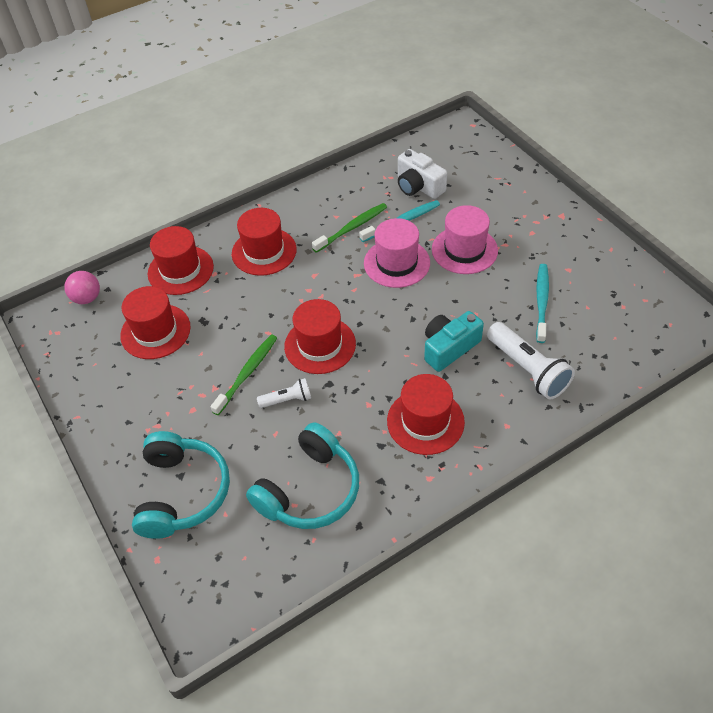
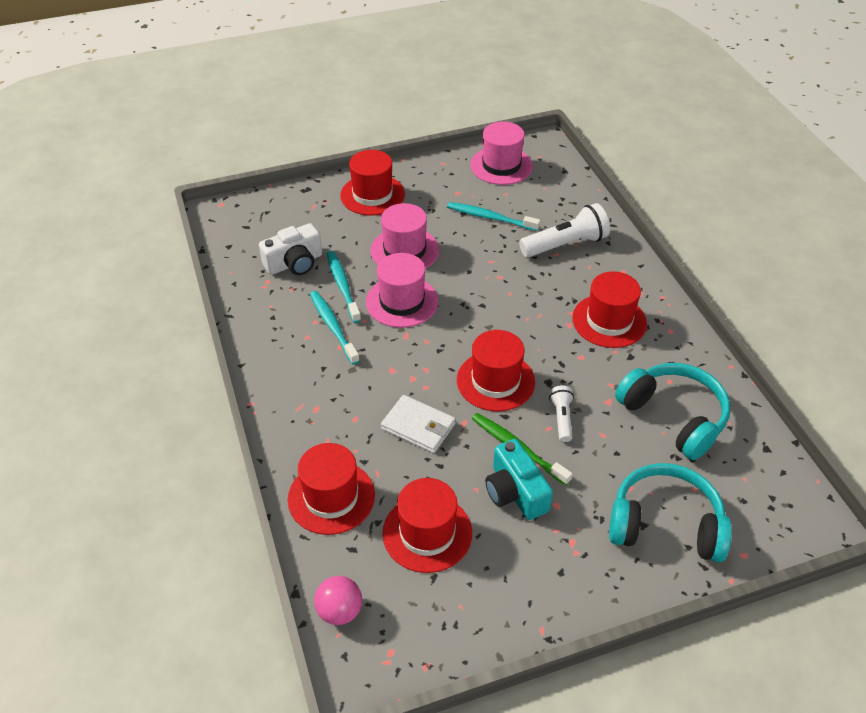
camera: 80 degrees left, 5 degrees down
red hat [232,208,297,276] -> red hat moved to [340,150,405,216]
green toothbrush [312,203,387,253] -> turquoise toothbrush [310,291,360,365]
turquoise camera [424,311,484,372] -> turquoise camera moved to [485,439,553,520]
none -> white wallet [381,395,456,453]
none -> pink hat [470,122,533,185]

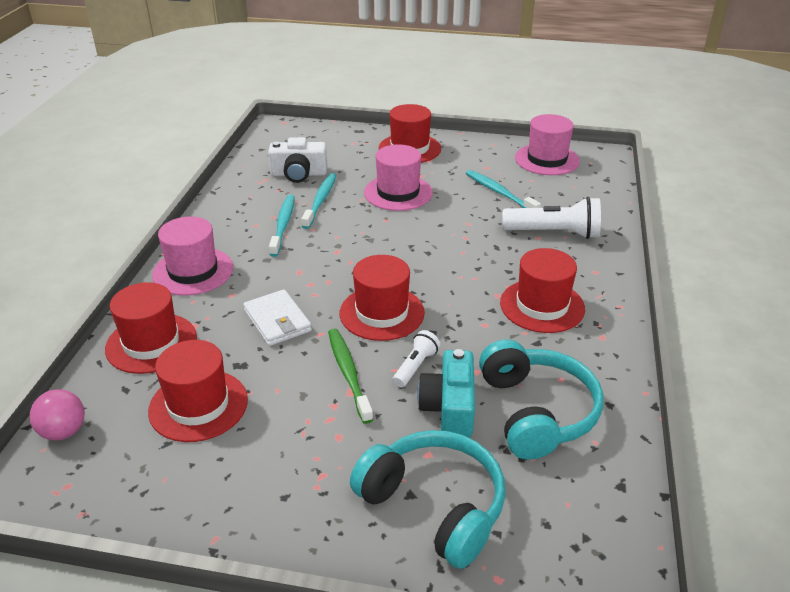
camera: 30 degrees right, 10 degrees down
pink hat [366,253,438,328] -> pink hat moved to [152,216,233,296]
turquoise camera [485,439,553,520] -> turquoise camera moved to [417,349,475,438]

